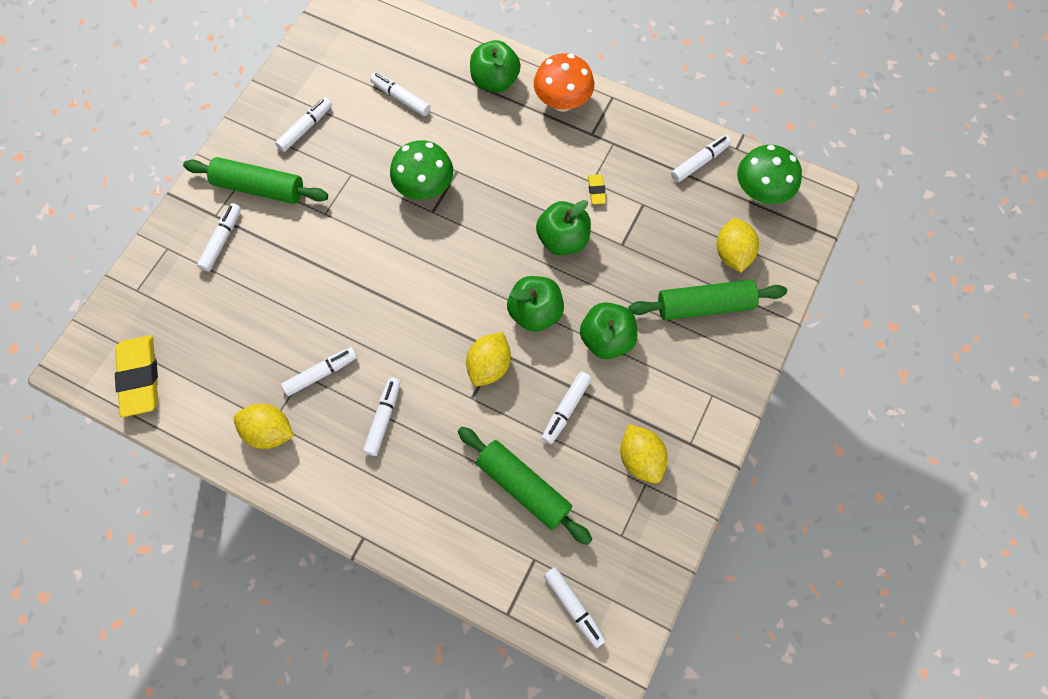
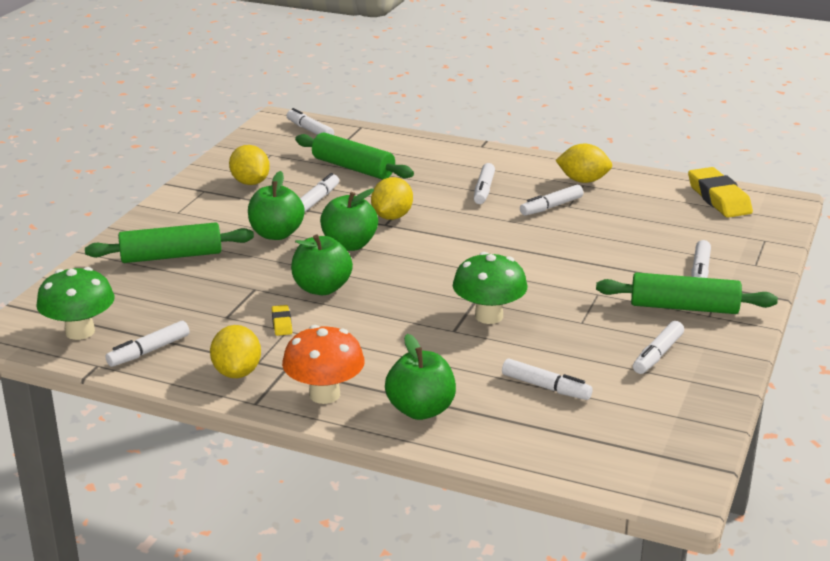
camera: 175 degrees right, 40 degrees down
yellow lemon [717,218,759,272] -> yellow lemon moved to [210,325,261,378]

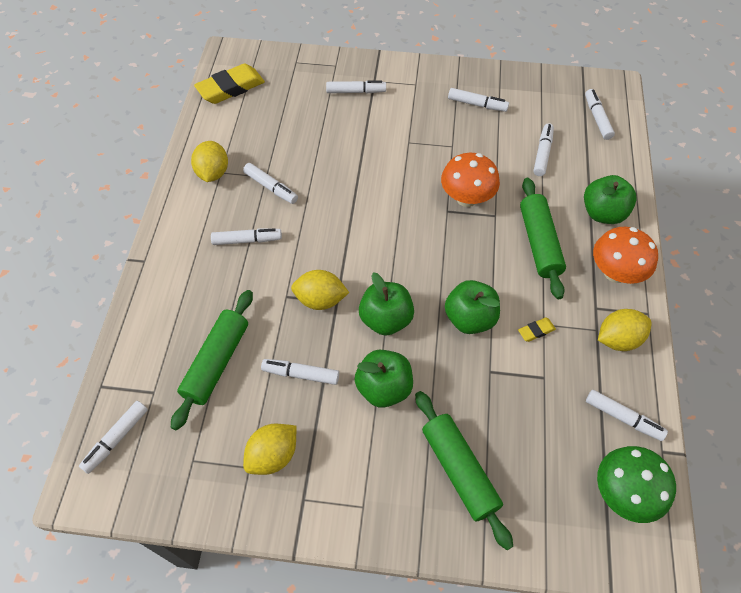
camera: 105 degrees left, 30 degrees up
green mushroom [453,252,527,324] -> orange mushroom [441,153,500,207]
green rolling pin [596,273,778,314] -> green rolling pin moved to [520,178,566,299]
none -> white marker [585,89,615,140]

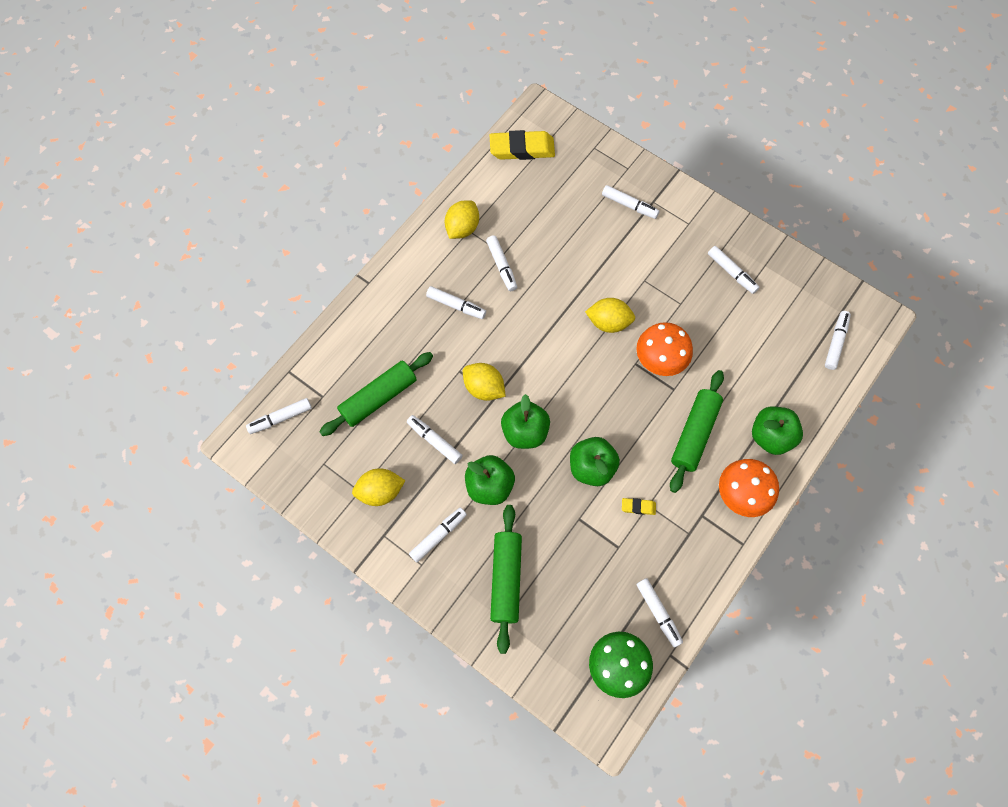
camera: 30 degrees right, 10 degrees up
white marker [533,123,554,176] -> white marker moved to [409,508,467,562]
yellow lemon [598,309,651,351] -> yellow lemon moved to [585,298,635,333]

